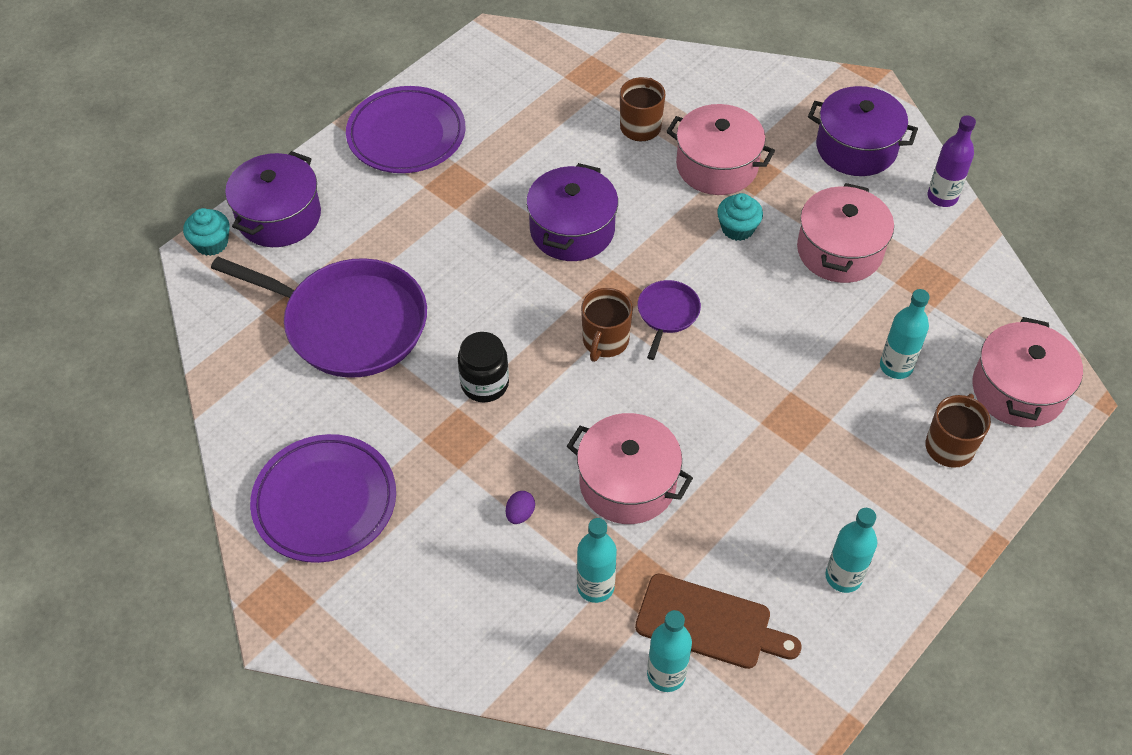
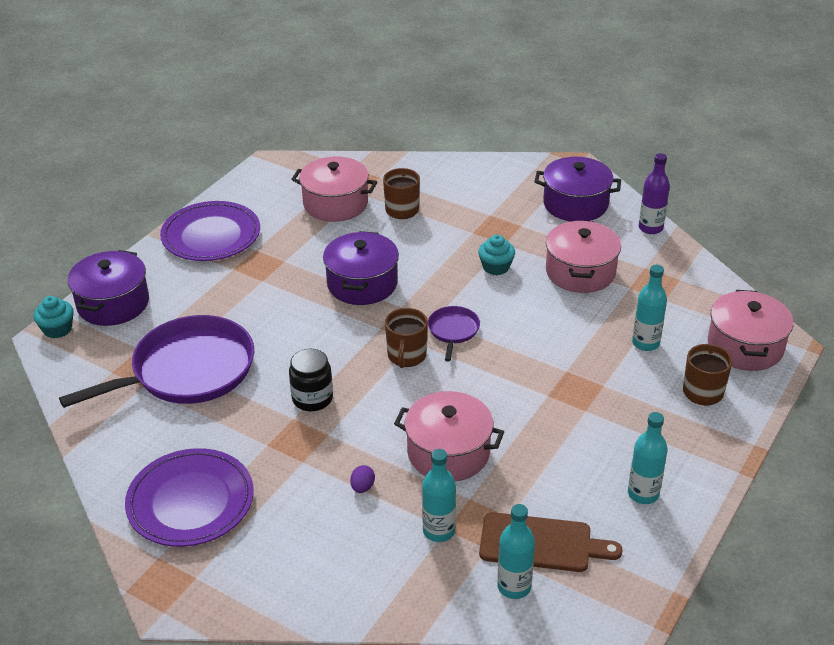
camera: 10 degrees left, 15 degrees down
purple pan [211,257,427,378] -> purple pan turned 45 degrees counterclockwise [59,315,254,408]
pink pot [666,104,775,195] -> pink pot moved to [291,156,377,222]

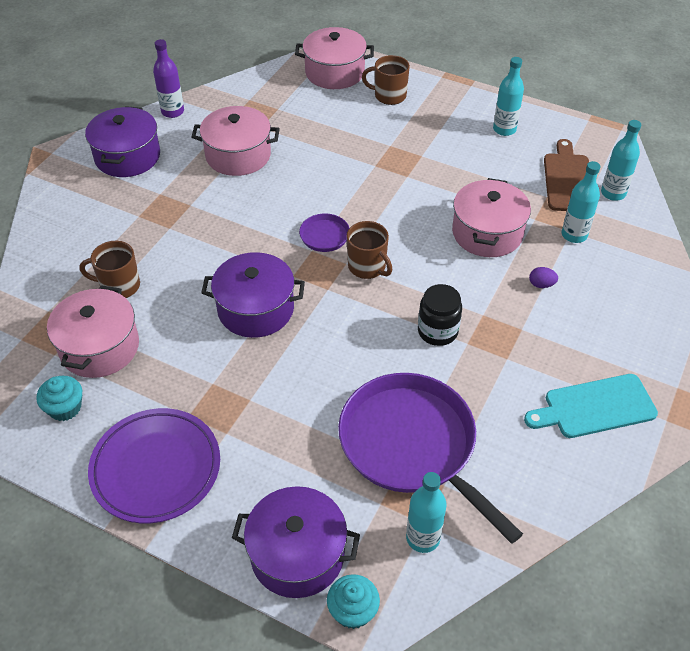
camera: 95 degrees left, 10 degrees up
purple plate [125,448,254,547] -> turquoise cutting board [524,374,658,438]
brown mug [385,308,428,368] -> brown mug turned 45 degrees clockwise [347,221,393,279]
turquoise cupcake [478,235,515,275] -> turquoise cupcake moved to [36,376,82,421]
turquoise bottle [632,265,667,351] -> turquoise bottle moved to [406,472,447,553]

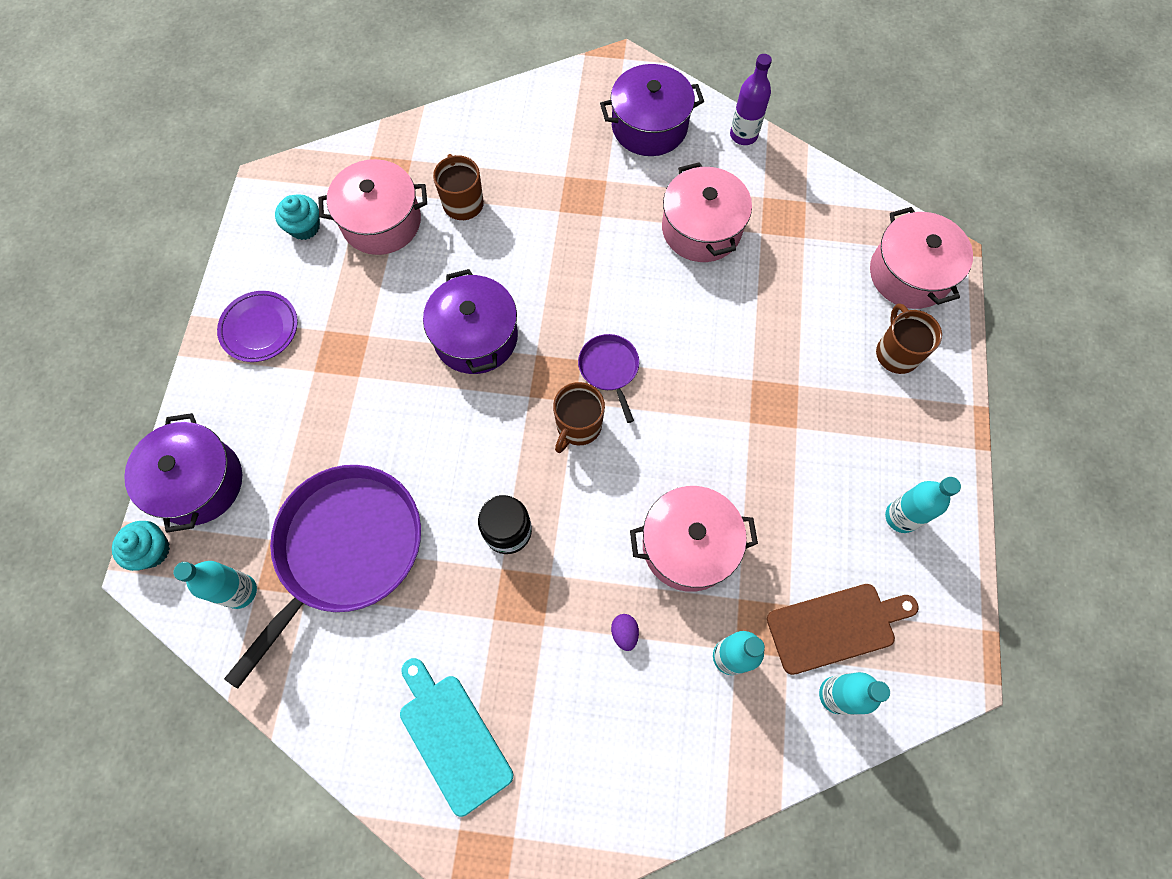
camera: 70 degrees right, 20 degrees up
purple plate [88,408,220,523] -> purple plate [217,291,298,362], size x0.63

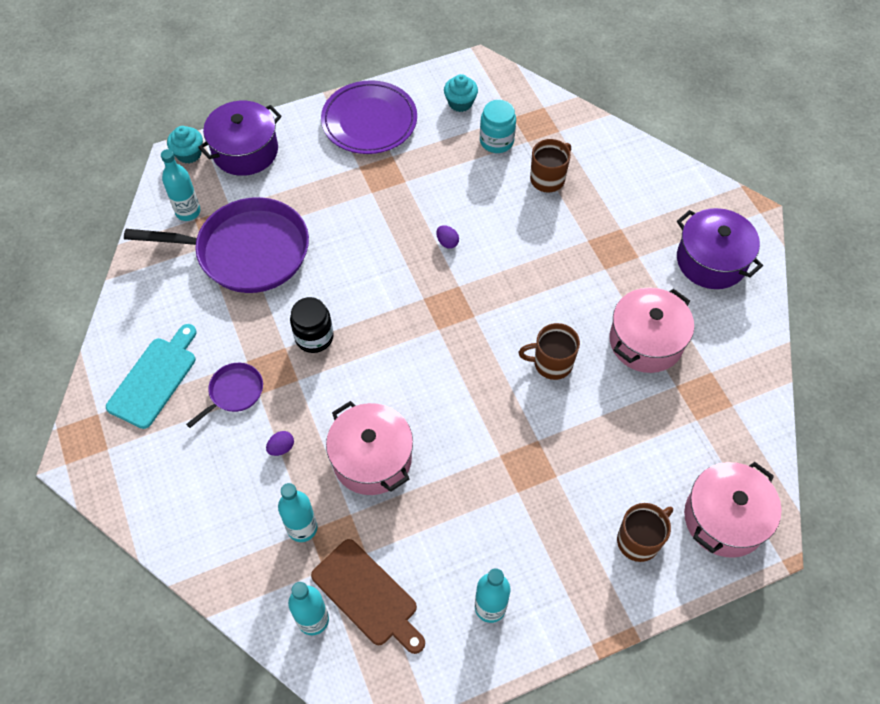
camera: 60 degrees right, 10 degrees down
purple plate [217,291,298,362] -> purple plate [321,80,417,154], size x1.58
pink pot [318,159,427,255] -> turquoise jar [480,100,516,153]
purple pot [423,269,518,374] -> purple egg [436,225,459,249]
brown mug [553,382,605,453] -> brown mug moved to [519,323,580,380]
purple pan [578,334,639,423] -> purple pan moved to [186,363,263,428]
purple bottle [730,54,772,145] -> none

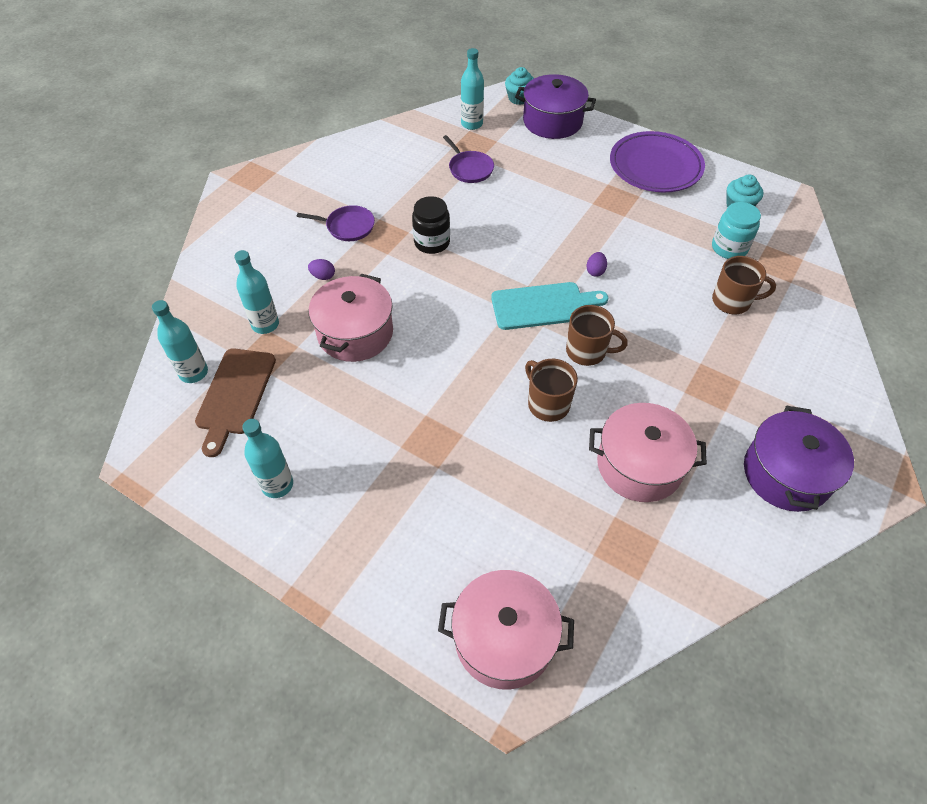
camera: 55 degrees right, 5 degrees down
turquoise cutting board [106,324,197,429] -> turquoise cutting board moved to [491,282,608,330]
purple pan [124,197,309,293] -> purple pan [443,135,494,183], size x0.45
brown mug [617,503,673,562] -> brown mug moved to [566,305,628,366]

